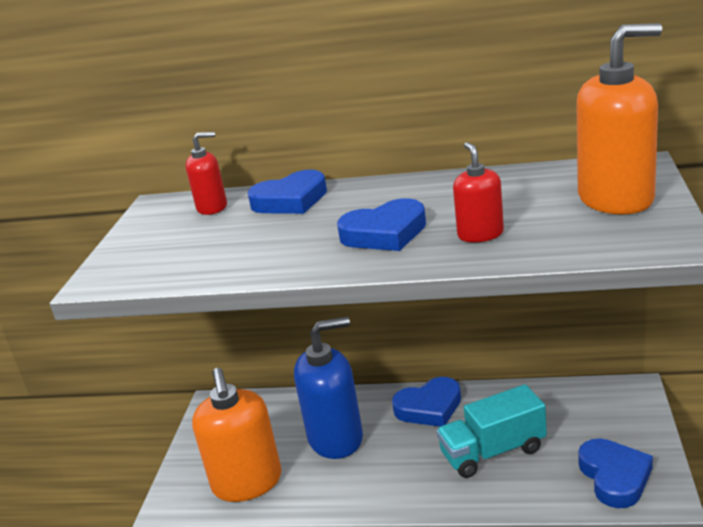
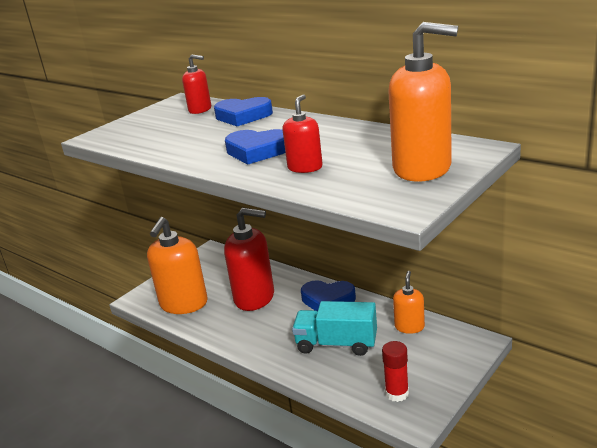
camera: 30 degrees right, 0 degrees up
blue soap dispenser [294,316,363,459] -> red soap dispenser [224,208,274,311]
blue heart [578,438,653,508] -> red glue stick [382,341,409,402]
none -> orange soap dispenser [393,271,425,334]

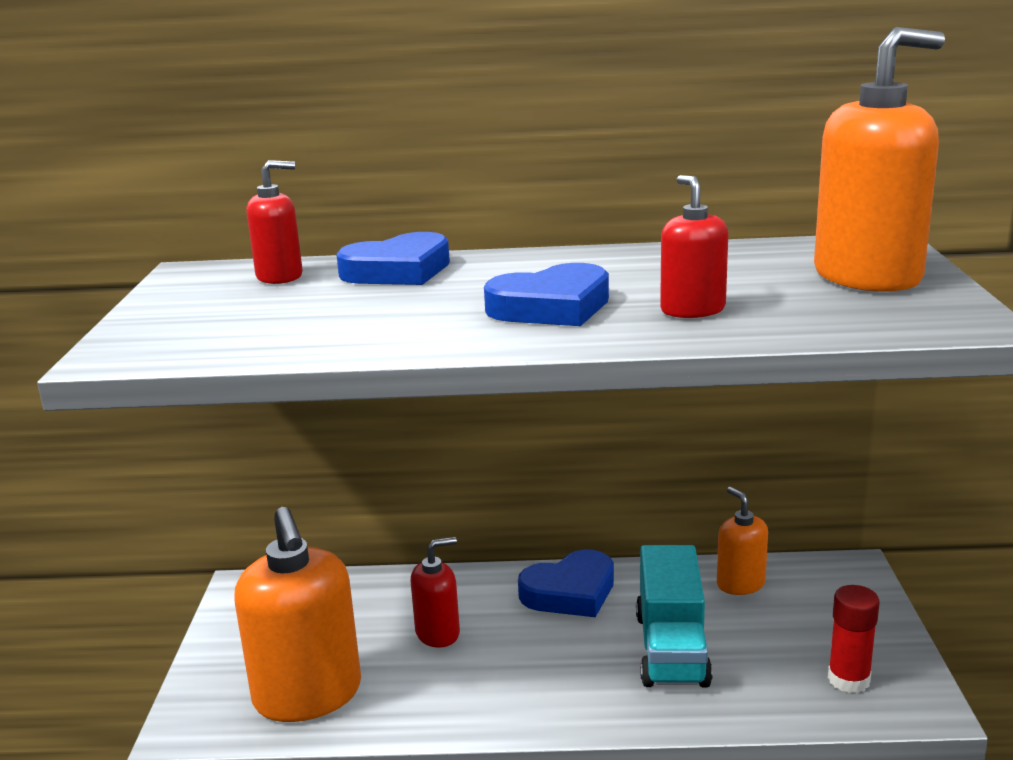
camera: 40 degrees left, 5 degrees down
red soap dispenser [224,208,274,311] -> red soap dispenser [410,537,460,648], size x0.53
turquoise truck [292,301,377,356] -> turquoise truck turned 60 degrees counterclockwise [636,545,712,688]

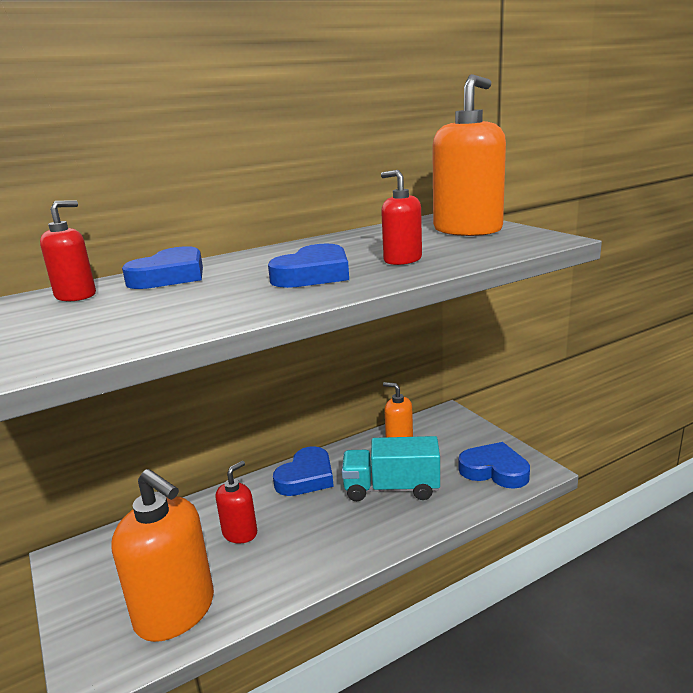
camera: 30 degrees left, 0 degrees up
turquoise truck [636,545,712,688] -> turquoise truck turned 120 degrees clockwise [342,436,440,501]
red glue stick [828,585,880,693] -> blue heart [458,442,530,489]

